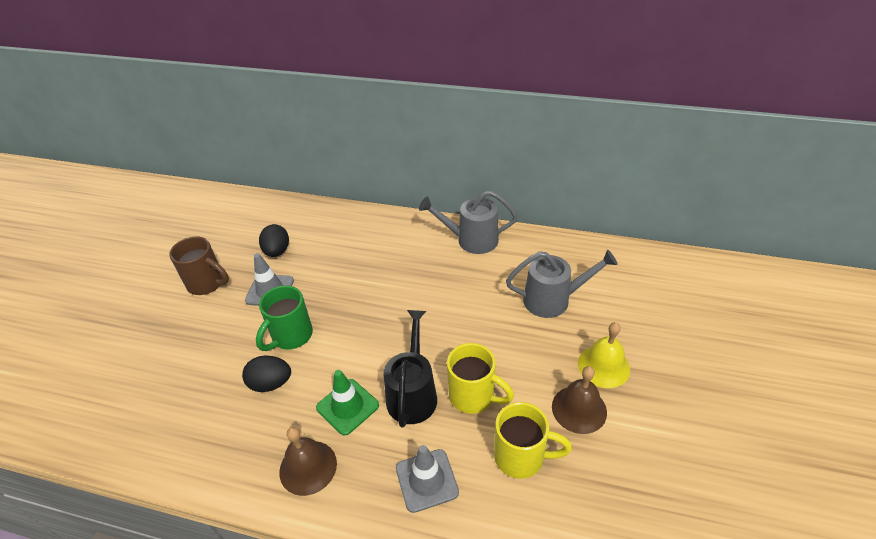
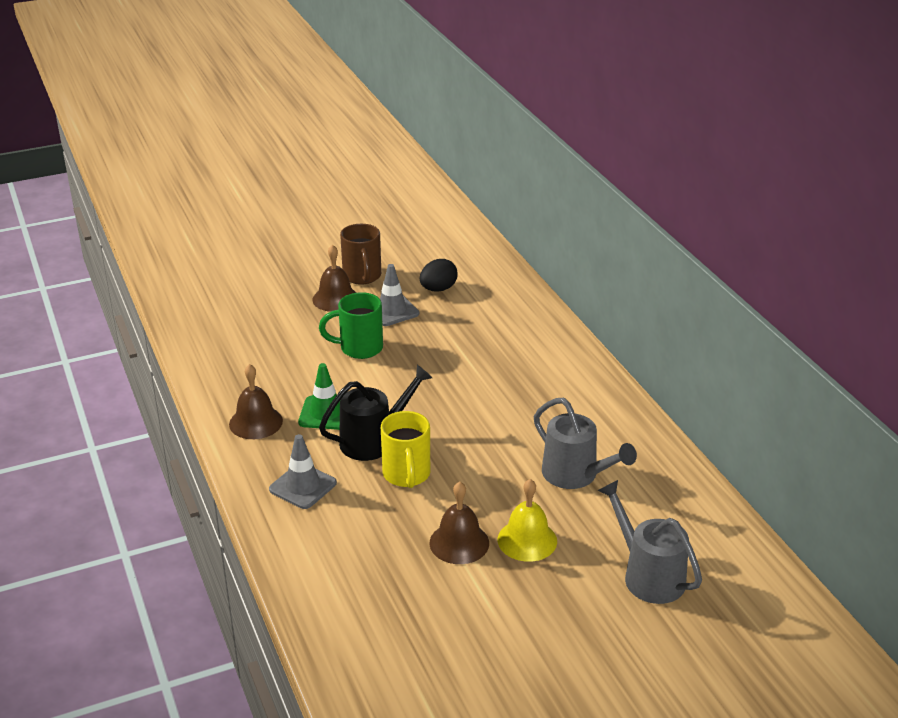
camera: 50 degrees right, 10 degrees down
black egg [242,355,291,392] -> none
grey watering can [419,191,518,254] -> grey watering can moved to [598,480,702,604]
yellow mug [494,402,572,479] -> none
none -> brown bell [313,244,356,312]

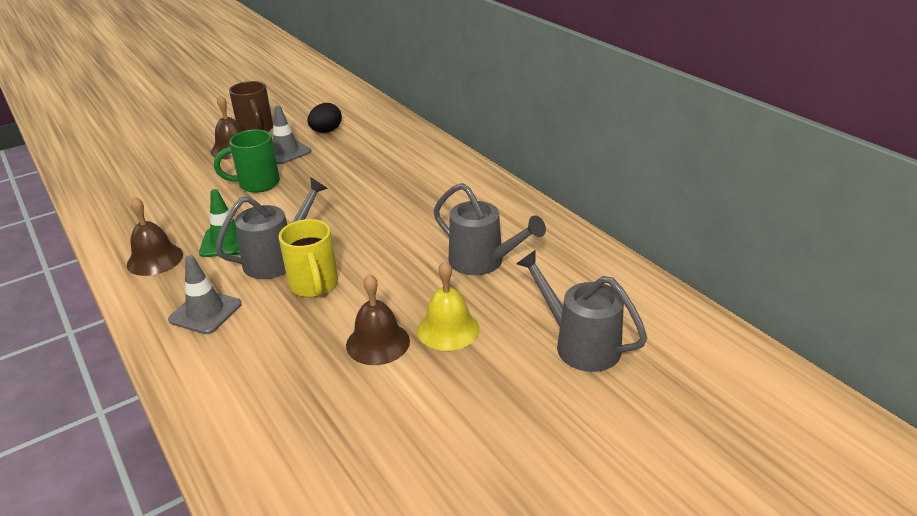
camera: 10 degrees left, 0 degrees up
black watering can [319,365,432,461] -> grey watering can [215,177,328,279]

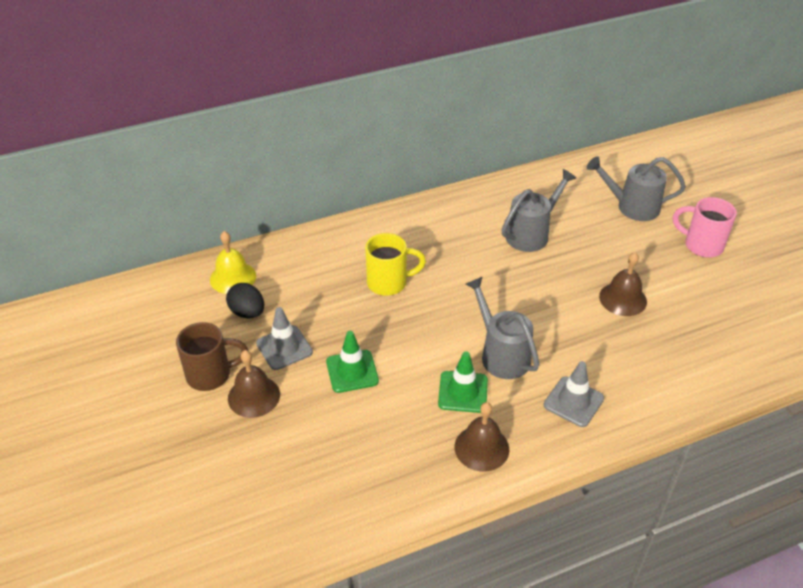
camera: 80 degrees left, 10 degrees up
green mug [214,129,280,193] -> green traffic cone [326,331,379,393]
yellow mug [279,219,338,297] -> yellow mug moved to [365,233,426,296]
yellow bell [417,261,480,351] -> yellow bell moved to [210,231,256,294]
grey watering can [516,250,647,372] -> grey watering can turned 45 degrees clockwise [587,156,686,221]
none -> pink mug [673,197,737,257]

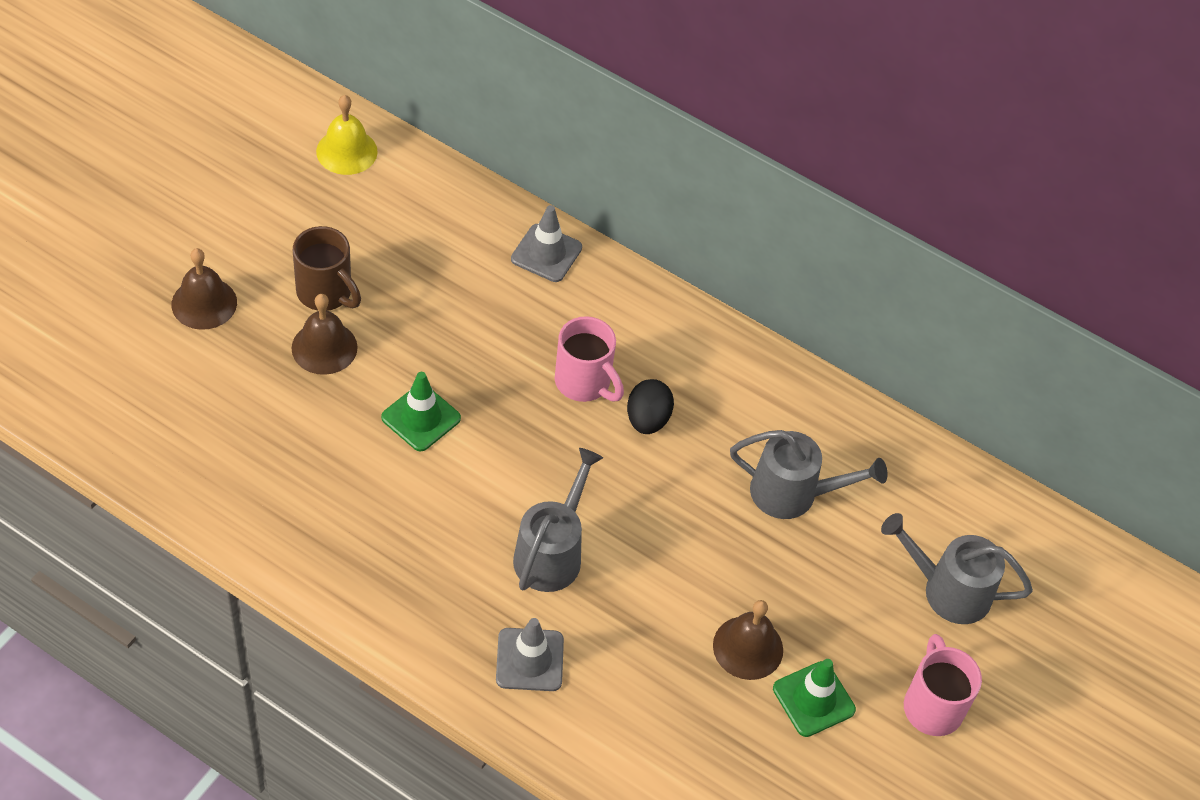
camera: 50 degrees right, 10 degrees up
yellow bell [210,231,256,294] -> yellow bell moved to [316,95,378,175]
black egg [226,283,264,319] -> black egg moved to [627,379,674,434]
grey traffic cone [256,307,313,370] -> grey traffic cone moved to [511,205,582,282]
yellow mug [365,233,426,296] -> pink mug [555,316,624,402]
green traffic cone [438,351,488,413] -> green traffic cone moved to [773,659,856,737]
brown bell [454,402,509,472] -> brown bell moved to [172,248,237,330]
grey watering can [587,156,686,221] -> grey watering can turned 45 degrees counterclockwise [881,513,1033,624]

